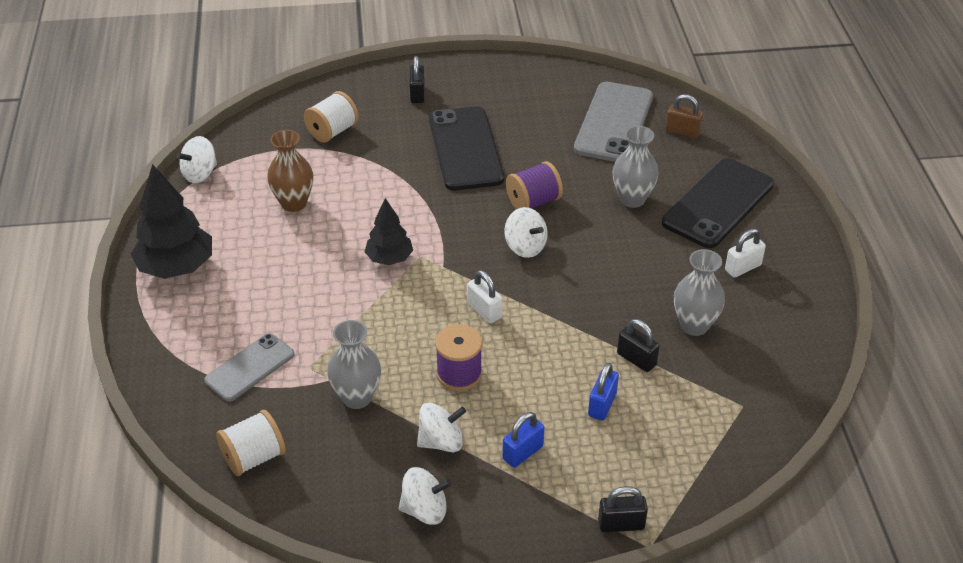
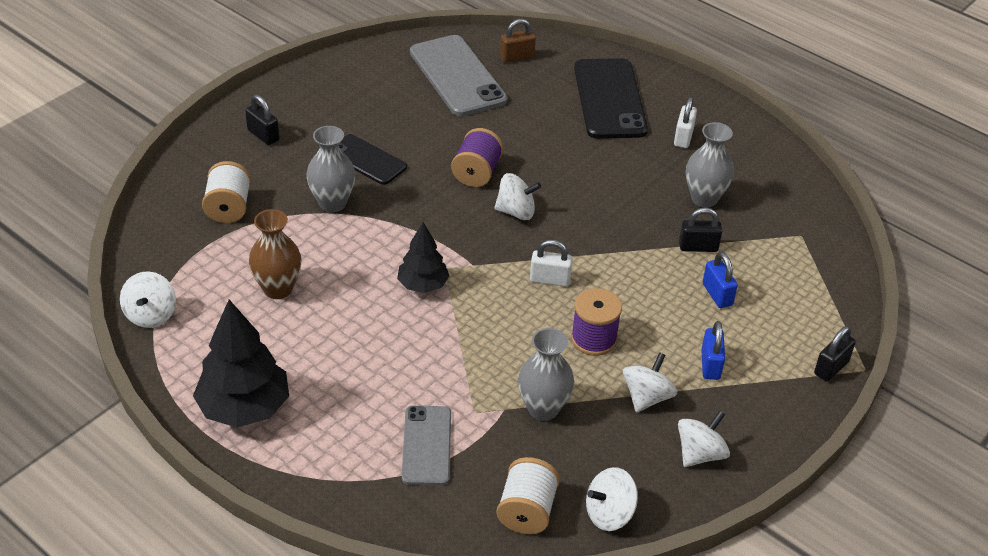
camera: 45 degrees left, 0 degrees up
black phone [429,106,504,190] -> black phone [339,134,407,185], size x0.61
grey vase [613,126,659,208] -> grey vase moved to [306,126,356,212]
none -> white spinning top [586,467,638,531]

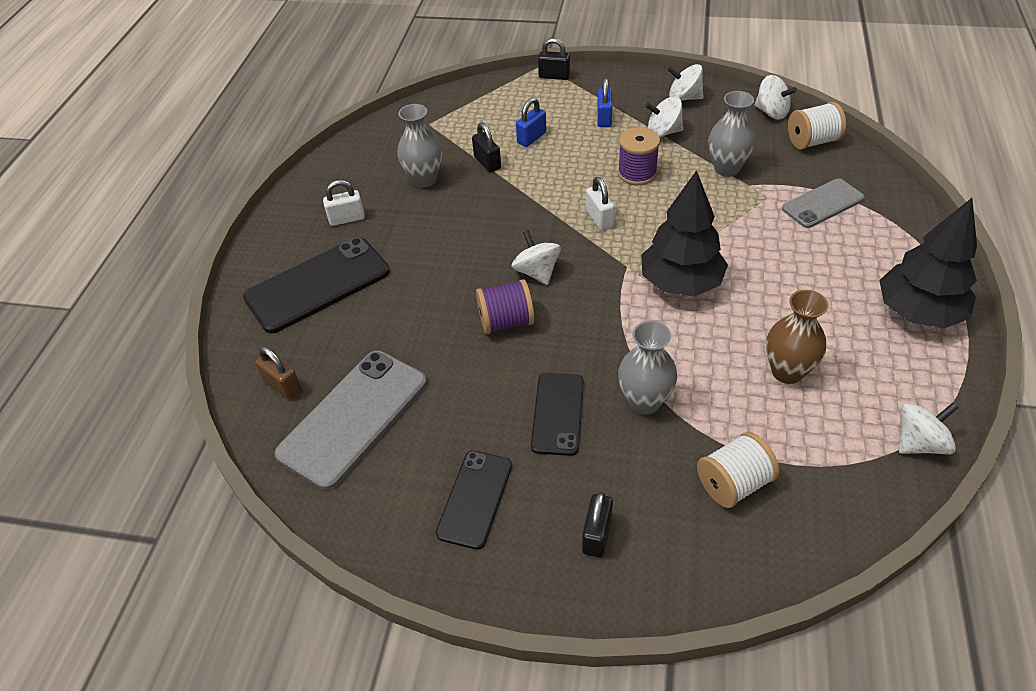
camera: 115 degrees left, 5 degrees up
black tree [397,222,449,293] -> black tree [641,170,728,296], size x1.65
blue padlock [701,321,725,380] -> blue padlock turned 60 degrees counterclockwise [597,78,612,127]
none -> black phone [436,451,512,550]

